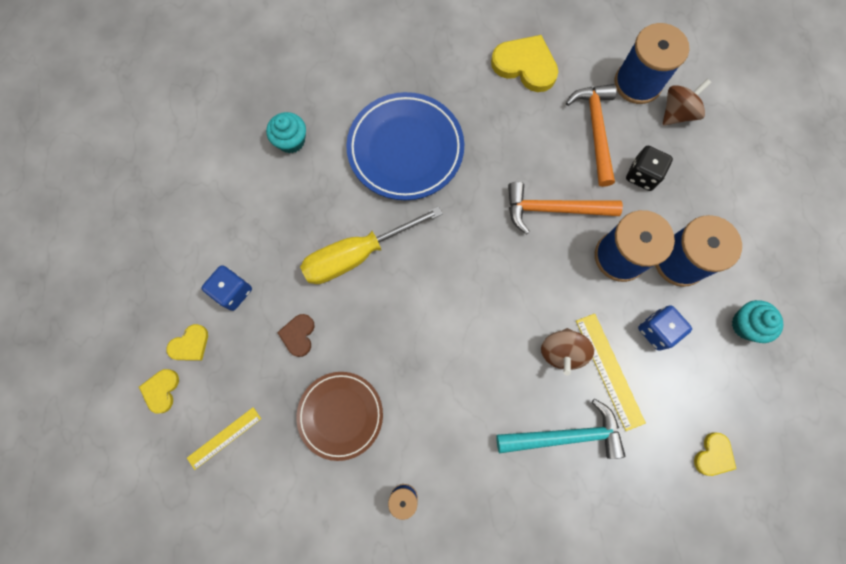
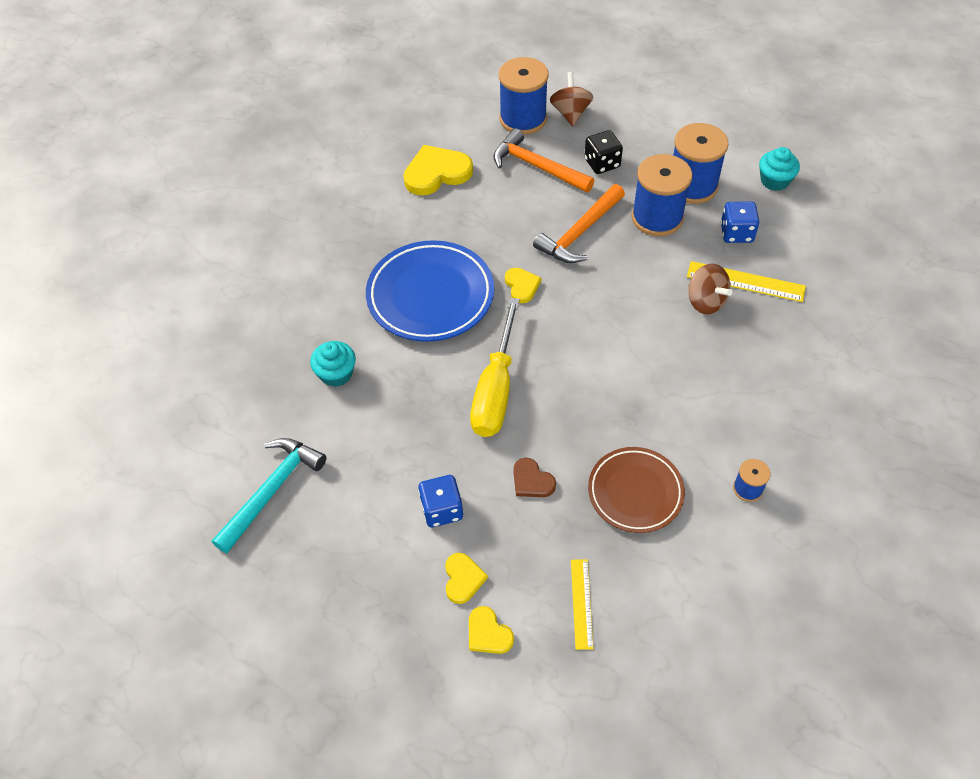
camera: 50 degrees left, 20 degrees down
turquoise hammer [496,399,625,459] -> turquoise hammer moved to [212,438,327,553]
yellow heart [694,433,736,476] -> yellow heart moved to [505,268,541,303]

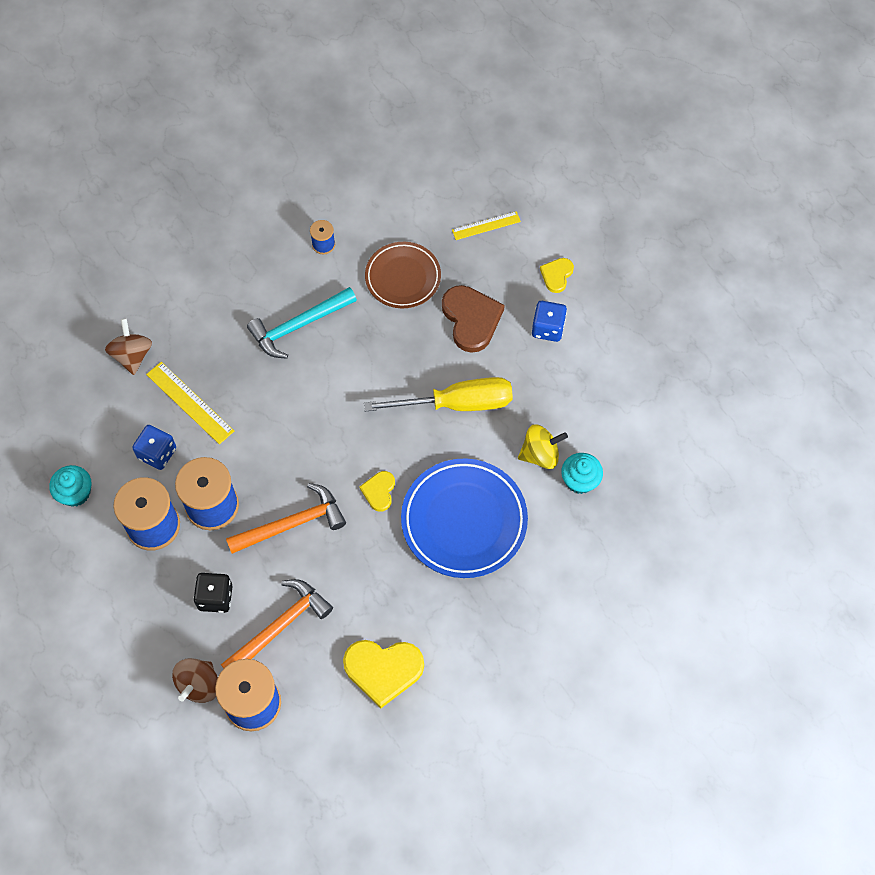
camera: 155 degrees left, 10 degrees up
turquoise hammer [212,438,327,553] -> turquoise hammer moved to [247,287,357,359]
yellow heart [469,606,514,654] -> none
yellow screwdriver [470,298,520,437] -> yellow screwdriver turned 45 degrees clockwise [364,377,513,412]
orange hammer [493,128,594,193] -> orange hammer turned 105 degrees counterclockwise [221,579,333,668]
brown heart [513,458,556,497] -> brown heart [442,285,505,353], size x1.83
yellow ruler [571,559,594,650] -> yellow ruler turned 45 degrees clockwise [452,211,521,240]
brown spinning top [688,264,732,314] -> brown spinning top moved to [105,319,152,375]
none -> yellow spinning top [518,424,568,469]

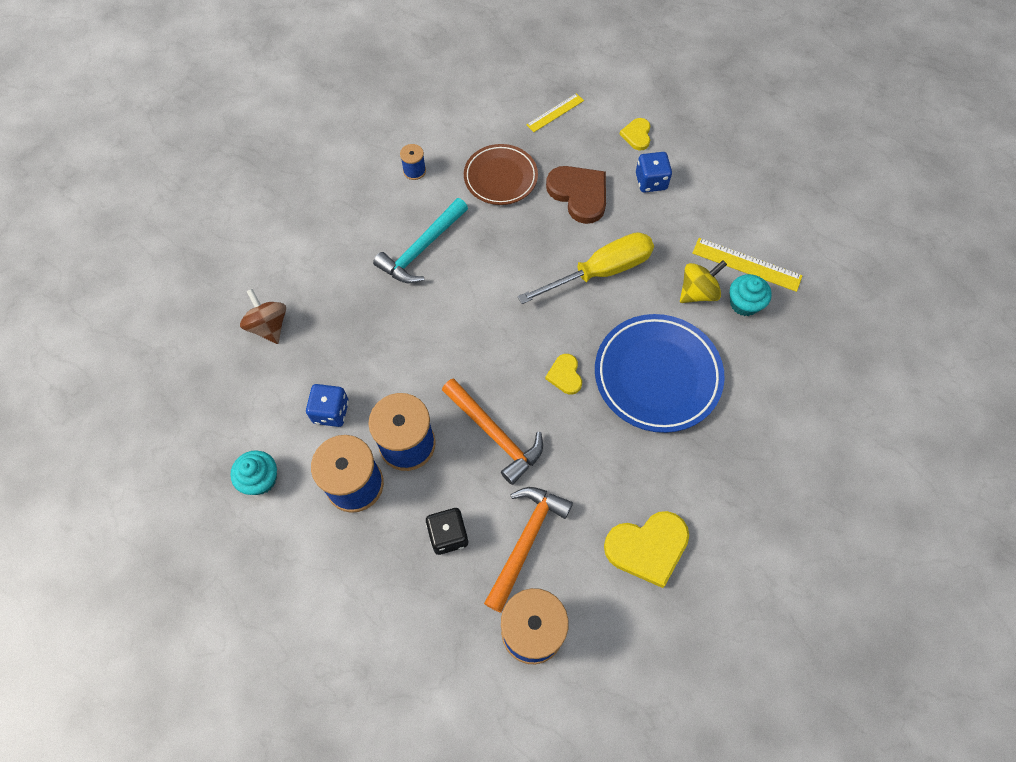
camera: 20 degrees left, 0 degrees up
yellow ruler [146,362,234,444] -> yellow ruler moved to [693,238,803,292]
brown spinning top [172,658,218,703] -> none
orange hammer [226,483,346,554] -> orange hammer turned 90 degrees clockwise [442,378,543,485]

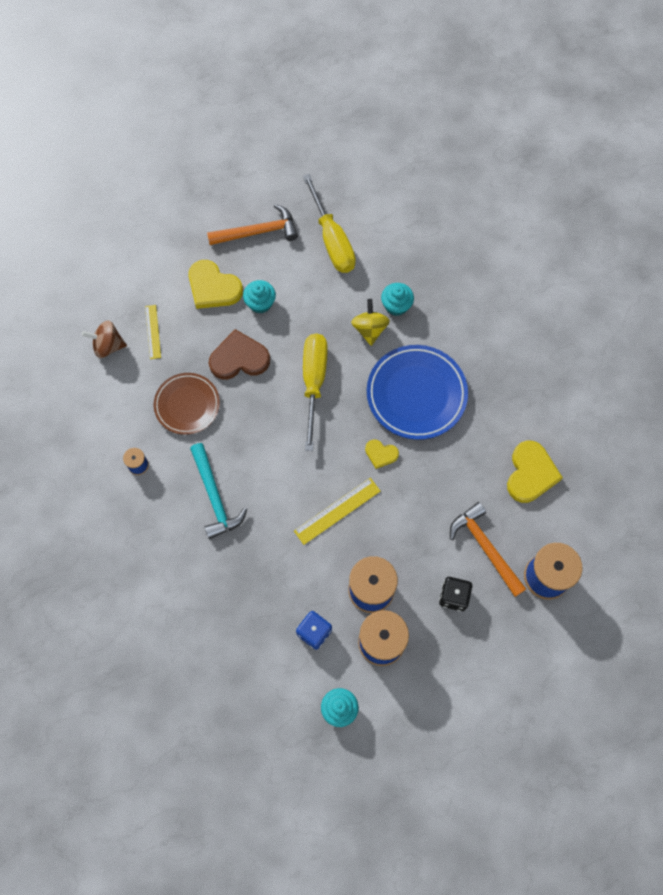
camera: 60 degrees left, 5 degrees up
brown spinning top [240,289,286,344] -> brown spinning top moved to [82,321,127,358]
orange hammer [442,378,543,485] -> orange hammer moved to [207,204,298,245]
yellow heart [619,118,650,151] -> yellow heart [188,260,243,309], size x1.83
blue dice [636,152,672,193] -> turquoise cupcake [243,280,276,313]
yellow ruler [693,238,803,292] -> yellow ruler moved to [294,478,381,545]
none -> yellow screwdriver [303,174,356,273]

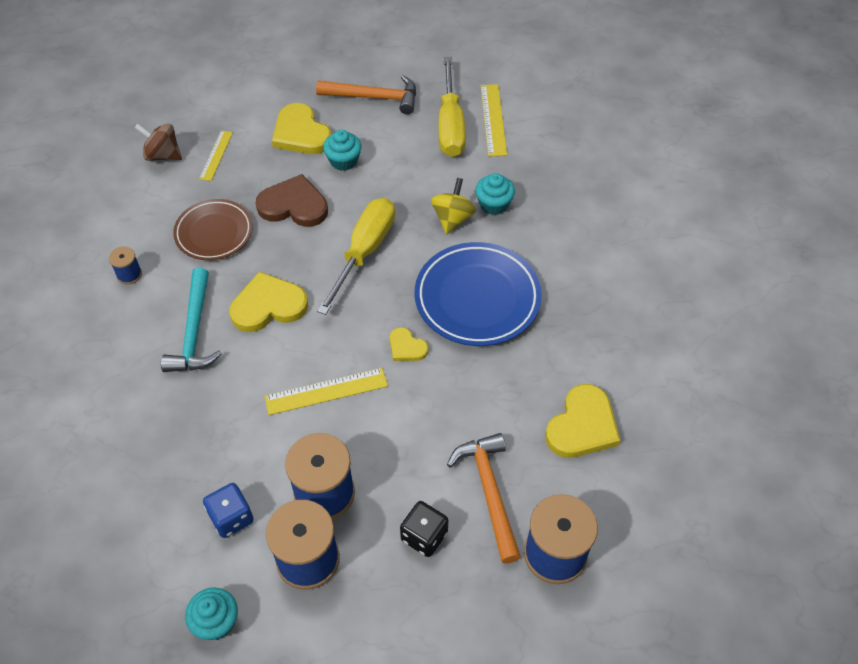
camera: 20 degrees right, 15 degrees down
none -> yellow heart [230,271,308,332]
none -> yellow ruler [480,84,507,156]

